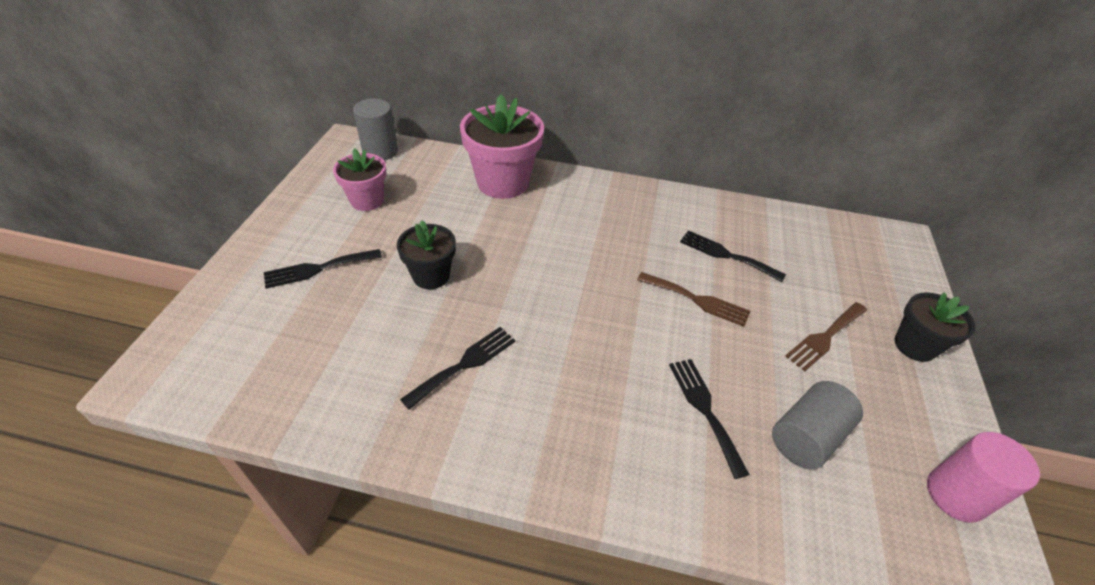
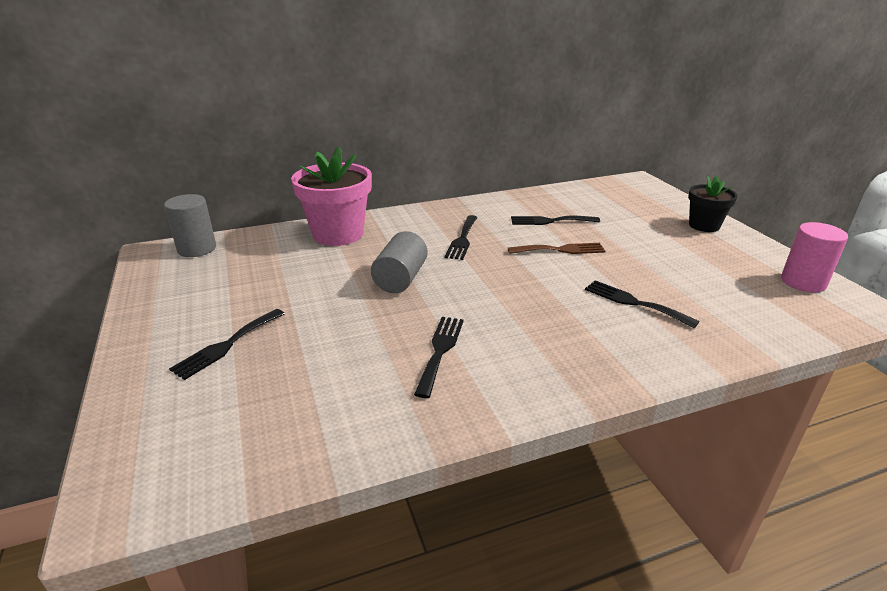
camera: 30 degrees left, 15 degrees down
pink flower pot [333,148,386,211] -> none
black flower pot [397,220,456,289] -> none
grey cylinder [772,381,863,470] -> grey cylinder moved to [371,231,428,293]
brown fork [785,302,867,371] -> none
none -> black fork [445,215,478,260]

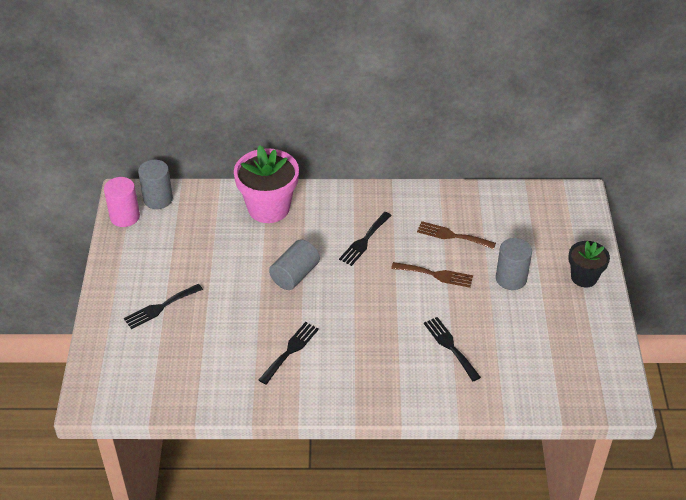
camera: 20 degrees right, 15 degrees up
black fork [511,216,600,225] -> brown fork [417,221,496,249]
pink cylinder [781,222,848,292] -> pink cylinder moved to [104,177,140,227]
none -> grey cylinder [496,238,532,290]

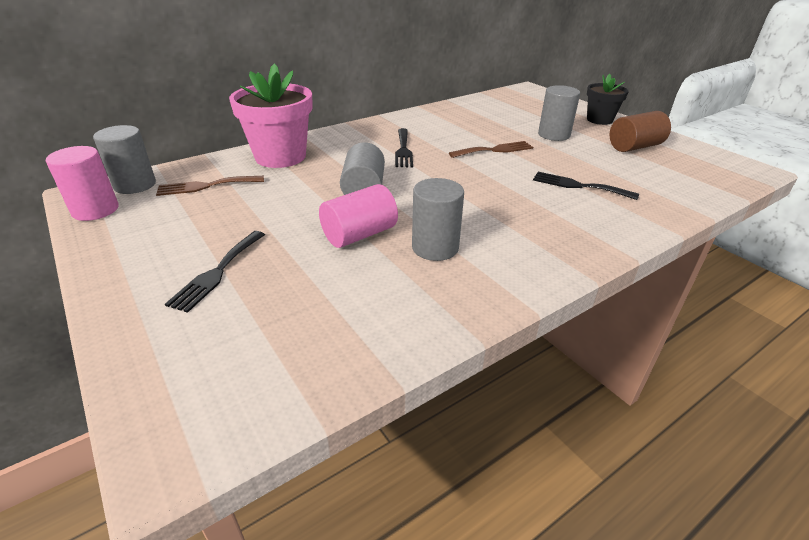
camera: 35 degrees left, 10 degrees down
black fork [259,322,319,385] -> grey cylinder [412,178,464,261]
brown fork [417,221,496,249] -> brown fork moved to [156,176,264,196]
none -> pink cylinder [319,184,398,248]
none -> brown cylinder [610,111,671,152]

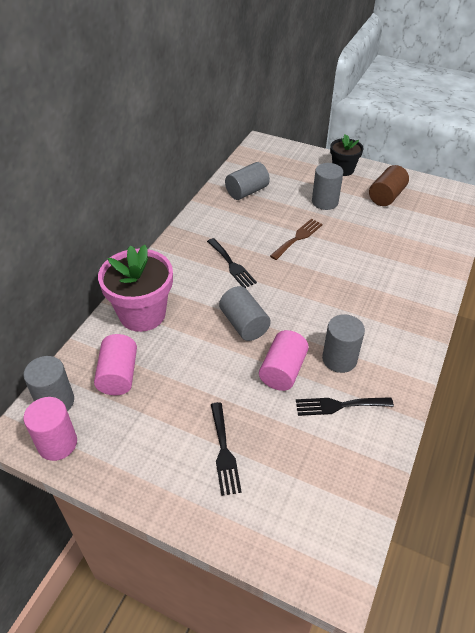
camera: 30 degrees left, 10 degrees up
brown fork [156,176,264,196] -> pink cylinder [94,334,137,395]
black fork [533,172,639,200] -> black fork moved to [296,397,394,416]
none -> grey cylinder [225,162,270,200]

